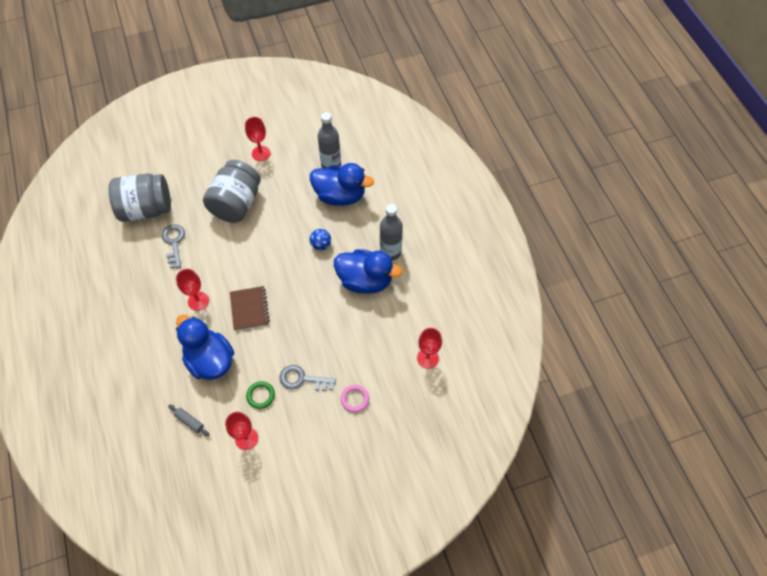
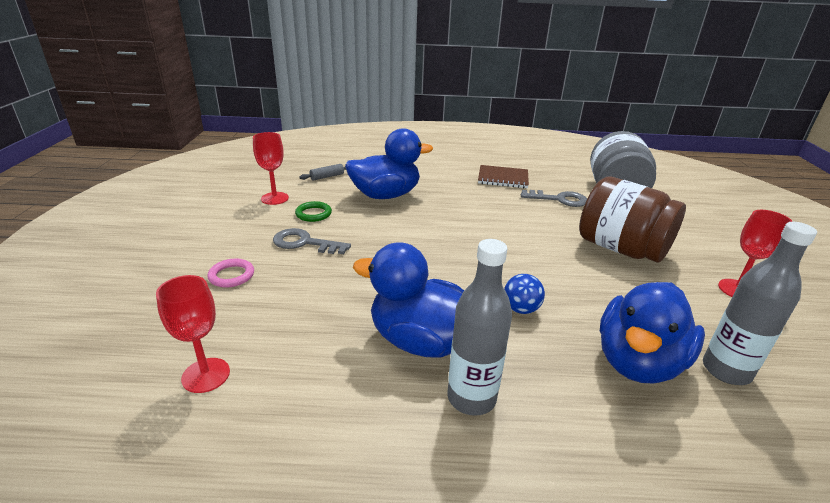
camera: 110 degrees right, 30 degrees down
red goblet [176,269,209,311] -> none
grey jar [203,160,261,223] -> brown jar [579,176,686,263]
brown notebook [230,286,270,331] -> brown notebook moved to [478,165,529,188]
grey key [279,365,336,391] -> grey key turned 105 degrees counterclockwise [273,228,351,254]
blue duck [334,249,403,294] -> blue duck turned 75 degrees clockwise [353,242,464,358]

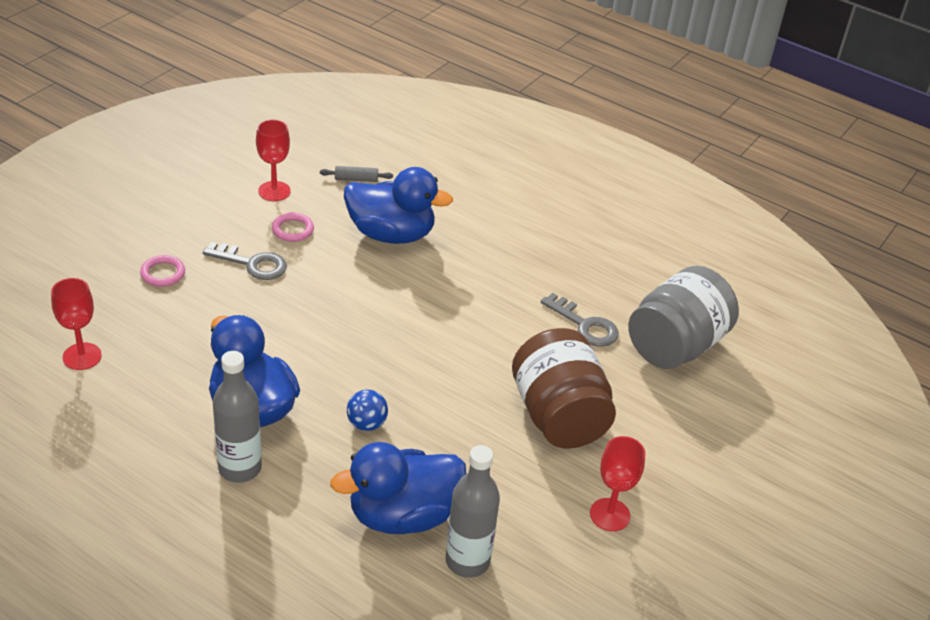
camera: 30 degrees right, 10 degrees up
grey key [273,228,351,254] -> grey key turned 150 degrees clockwise [202,242,287,280]
green ring [295,201,332,222] -> pink ring [272,213,314,242]
brown notebook [478,165,529,188] -> none

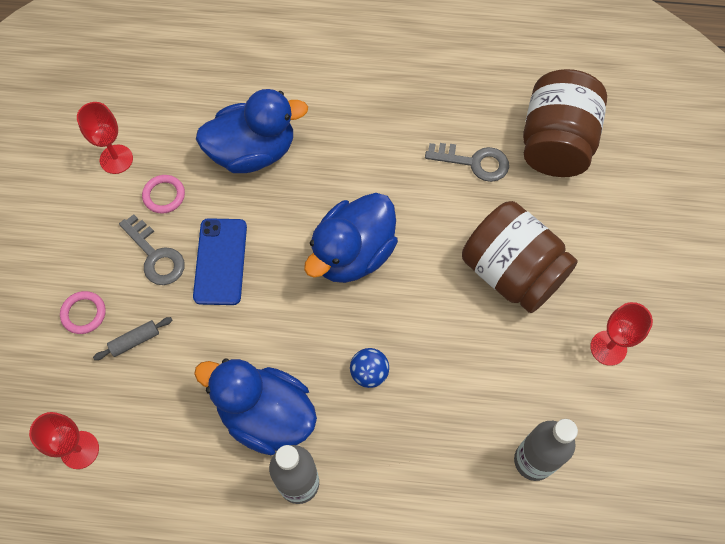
camera: 25 degrees left, 25 degrees up
grey key [202,242,287,280] -> grey key turned 60 degrees clockwise [119,214,185,285]
grey rolling pin [320,166,393,182] -> grey rolling pin moved to [93,317,172,360]
blue duck [330,442,466,534] -> blue duck moved to [304,193,398,283]
grey jar [628,266,739,369] -> brown jar [523,69,607,177]
none -> blue phone [193,218,247,305]

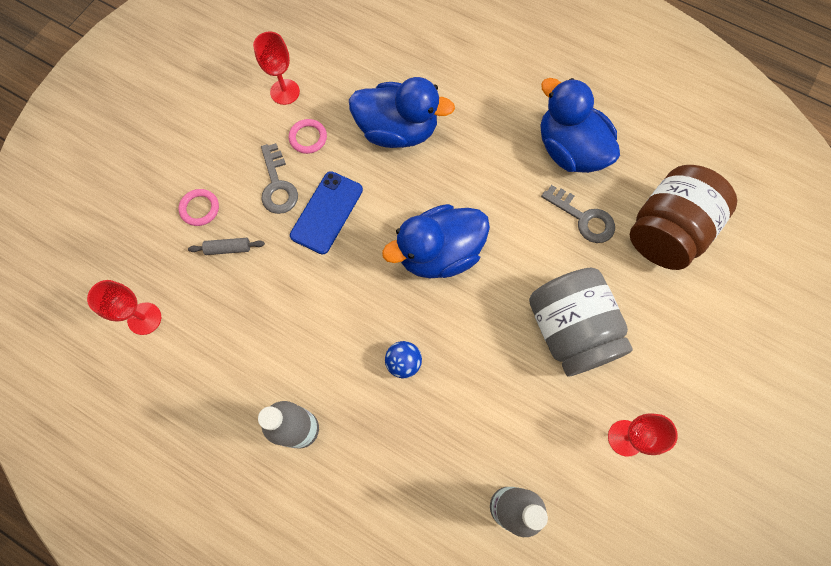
camera: 25 degrees right, 5 degrees up
blue duck [194,359,317,455] -> blue duck moved to [541,78,620,173]
brown jar [462,201,578,313] -> grey jar [529,268,633,377]

